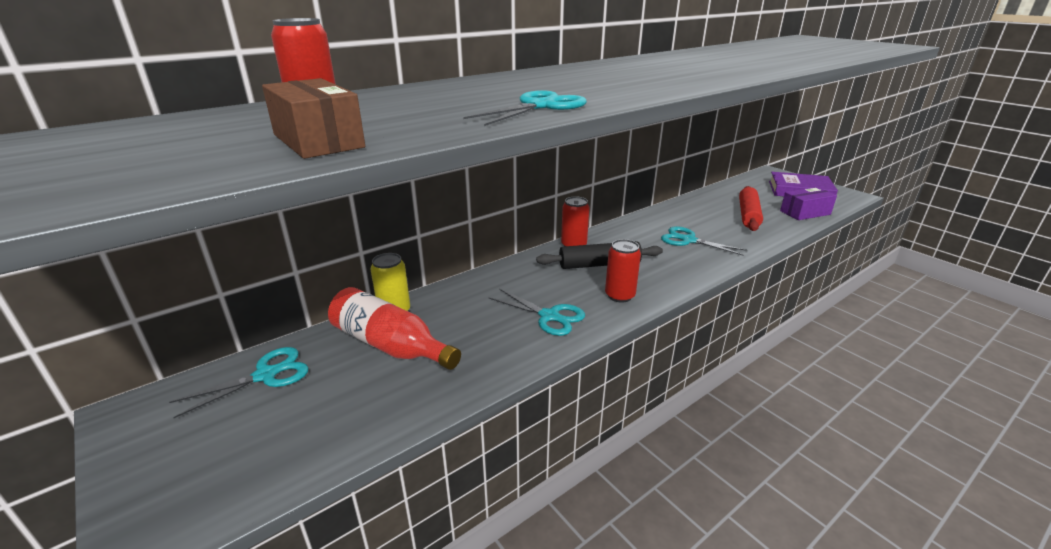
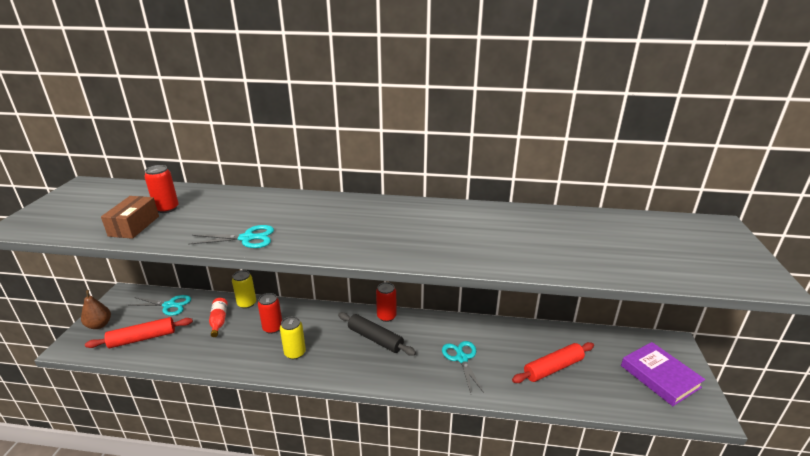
camera: 45 degrees right, 0 degrees up
red bottle [328,287,461,370] -> red bottle [209,298,228,337], size x0.57
turquoise scissors [489,289,585,336] -> yellow can [280,316,306,359]
red can [605,239,641,303] -> red can moved to [258,293,282,334]
purple box [780,187,837,220] -> none
none -> brown pear [81,290,111,329]
none -> red rolling pin [85,317,193,348]

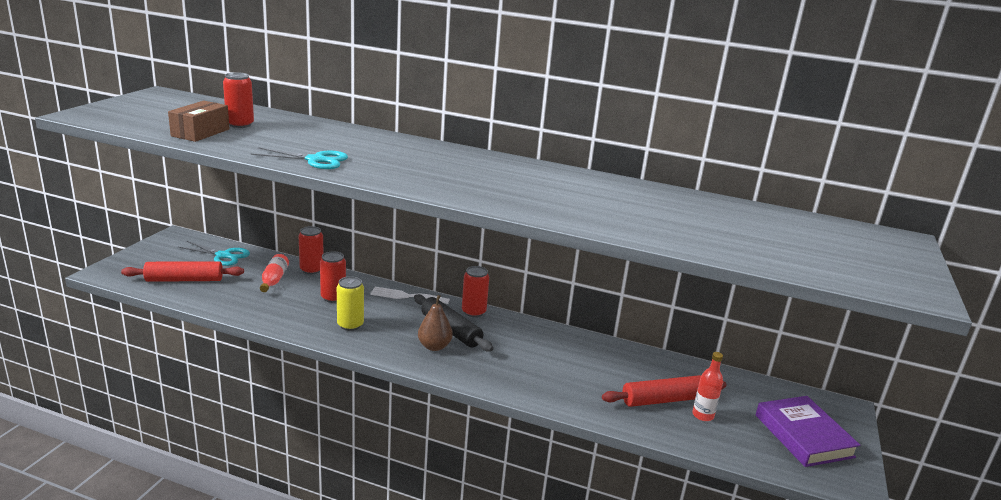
camera: 10 degrees right, 5 degrees down
brown pear [81,290,111,329] -> brown pear moved to [418,295,453,351]
yellow can [232,270,256,309] -> red can [299,226,324,274]
turquoise scissors [442,341,484,393] -> none
none -> white fork [370,287,450,304]
none -> red bottle [692,352,723,421]

